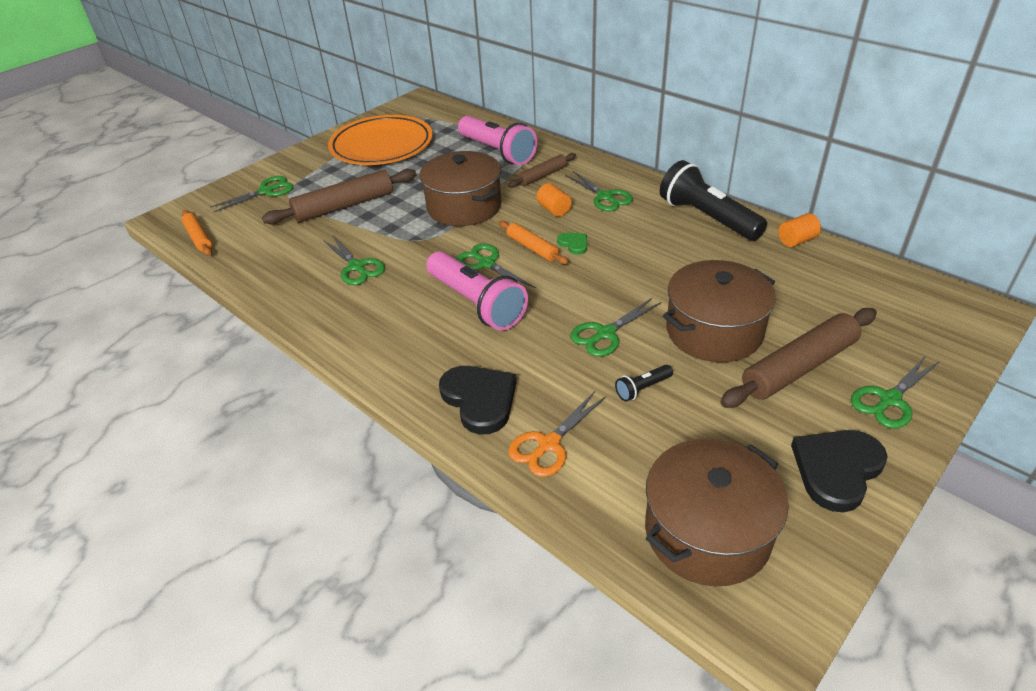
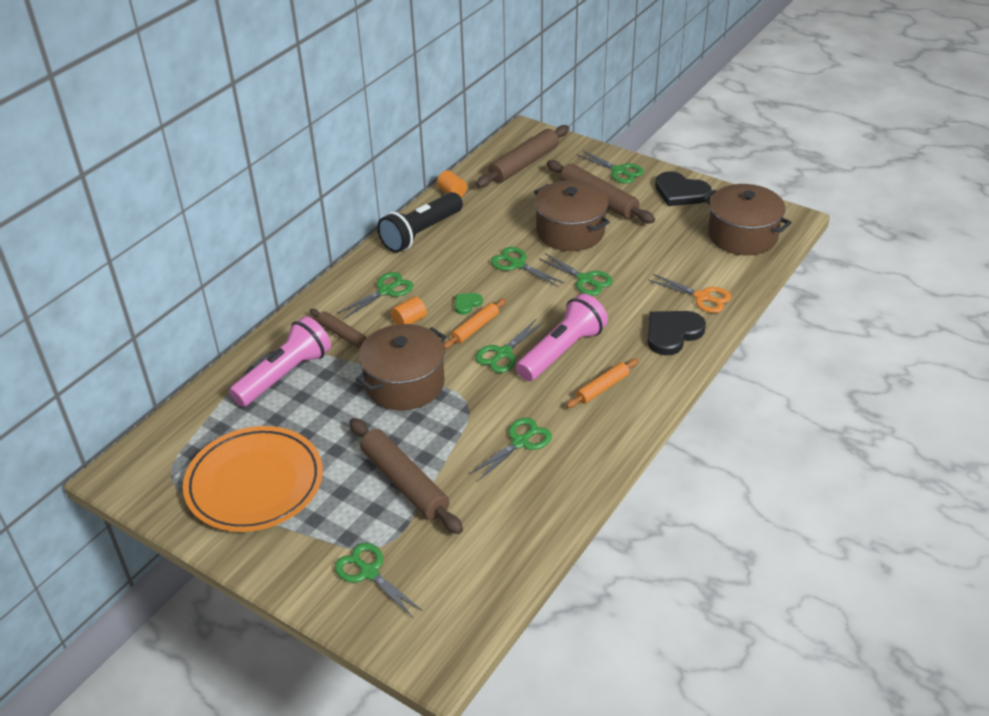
camera: 100 degrees left, 0 degrees up
orange rolling pin [182,210,212,256] -> orange rolling pin moved to [566,359,638,408]
black flashlight [615,365,673,402] -> none
none -> brown rolling pin [476,125,569,188]
none -> green scissors [491,247,564,287]

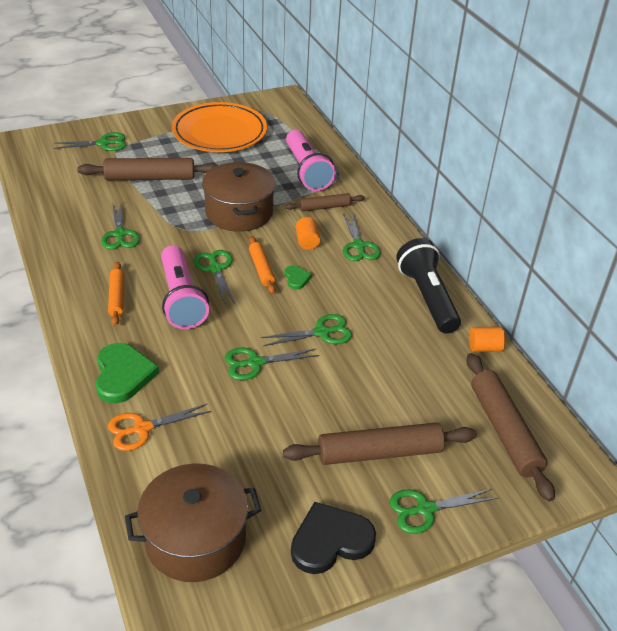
camera: 120 degrees right, 0 degrees up
brown pot [534,180,610,251] -> none
black heart [647,311,706,355] -> green heart [95,343,159,404]

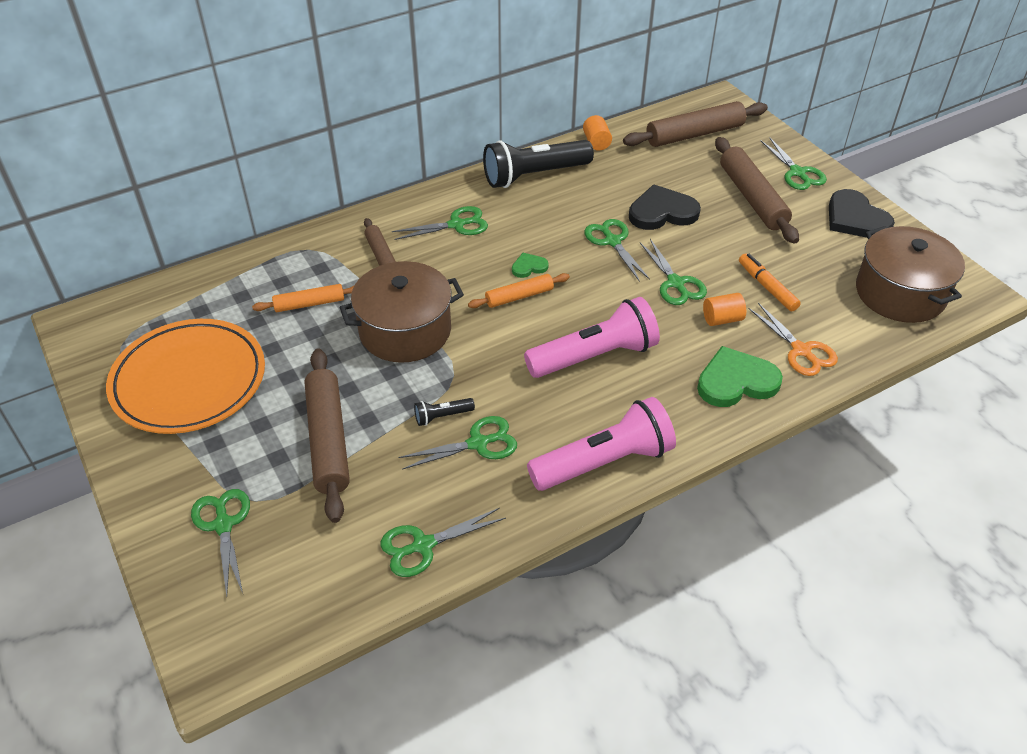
camera: 95 degrees left, 5 degrees up
orange rolling pin [108,262,124,326] -> orange rolling pin moved to [252,284,354,312]
green scissors [194,250,235,304] -> green scissors moved to [381,508,506,577]
pink flashlight [286,130,336,191] -> pink flashlight moved to [527,397,676,491]
orange cylinder [296,217,320,250] -> orange cylinder moved to [703,293,746,326]
none -> black flashlight [414,398,475,426]
none -> black heart [629,185,701,230]
none -> orange marker [739,253,801,311]

